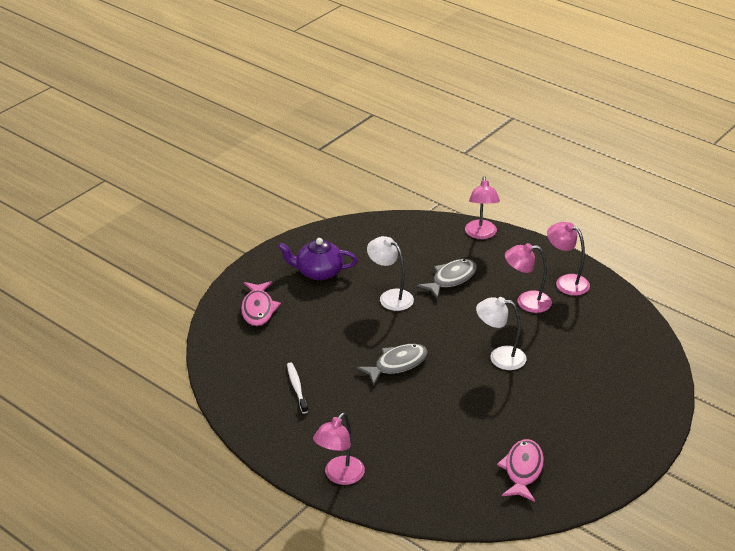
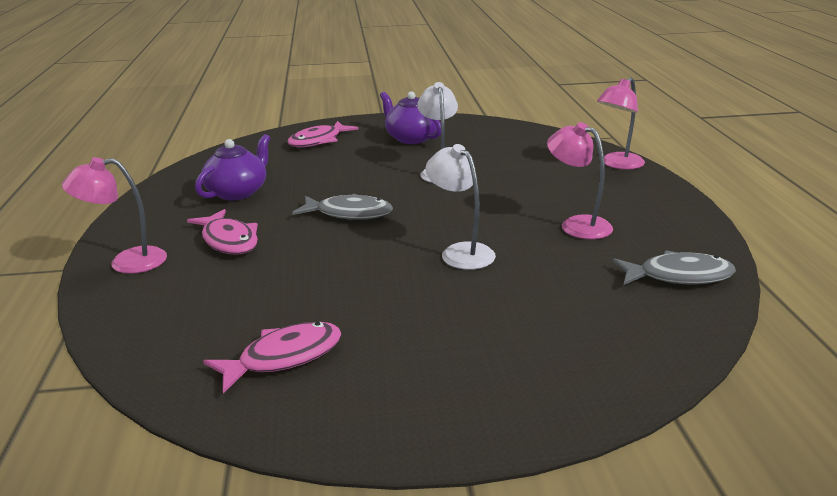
camera: 45 degrees right, 10 degrees down
white toothbrush [287,362,308,414] -> purple teapot [195,134,270,201]
grey fish [417,259,477,299] -> grey fish moved to [612,250,736,285]
pink lamp [547,222,590,296] -> none
none -> pink fish [187,209,258,255]

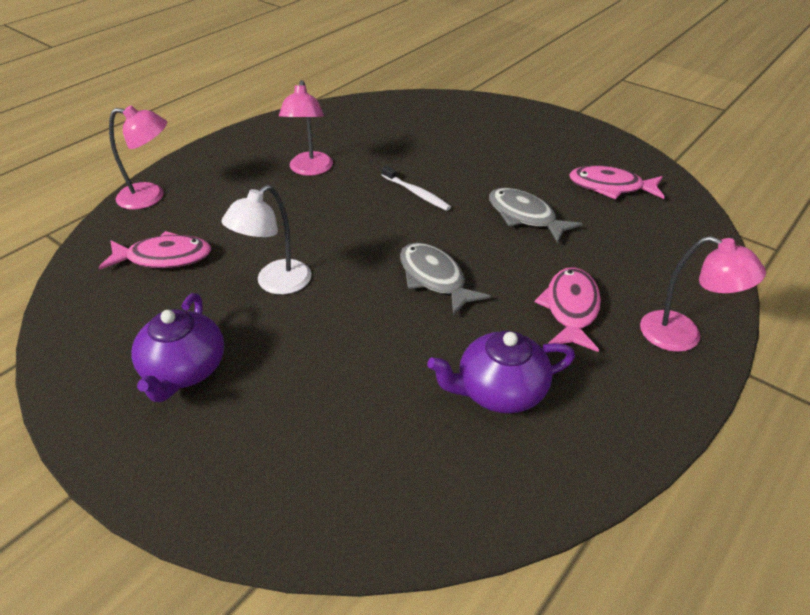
camera: 135 degrees left, 15 degrees up
pink fish [287,121,359,147] -> pink fish moved to [98,231,211,270]
white lamp [426,144,496,270] -> white toothbrush [382,165,451,211]
grey fish [612,250,736,285] -> grey fish moved to [489,188,582,243]

